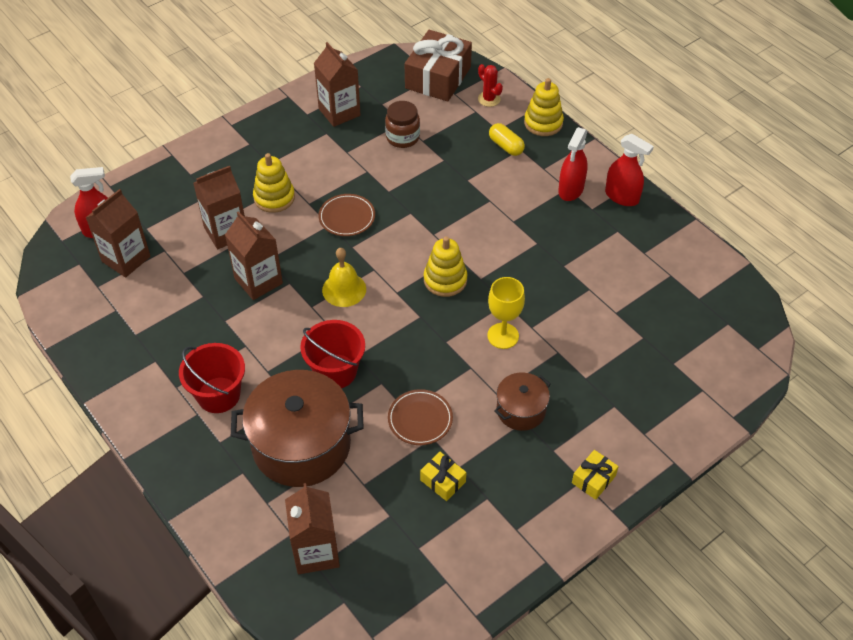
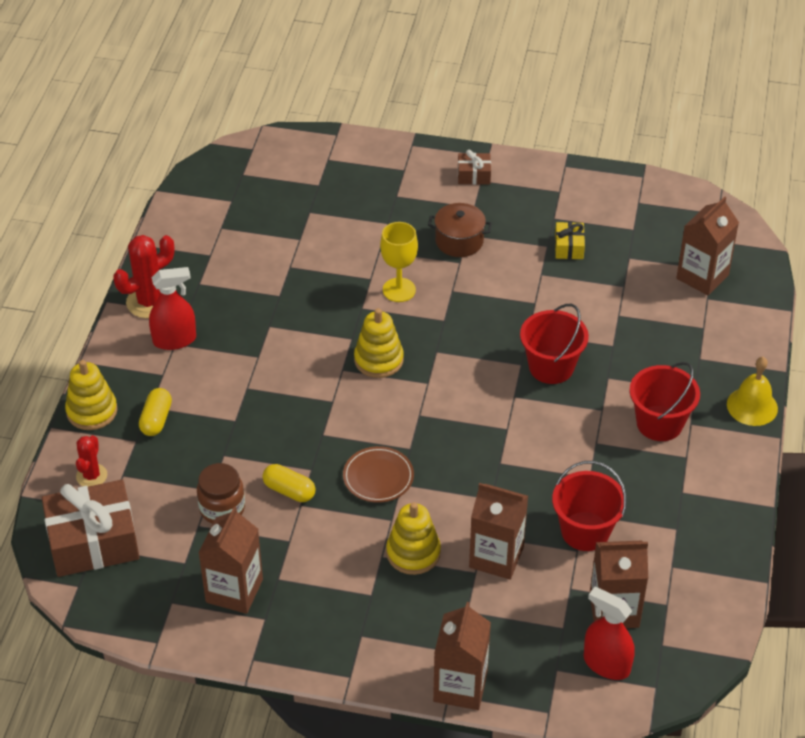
camera: 130 degrees left, 5 degrees down
brown carton [225,211,283,300] -> brown carton moved to [433,602,491,710]
brown pot [231,370,364,487] -> none
yellow bell [322,248,366,307] -> yellow bell moved to [727,357,778,426]
brown plate [388,389,453,445] -> none
yellow gift [572,450,619,500] -> brown gift [458,150,491,185]
red spray bottle [605,134,654,206] -> red cactus [113,235,174,318]
none -> yellow capsule [262,464,316,502]
none -> red bucket [552,461,627,551]

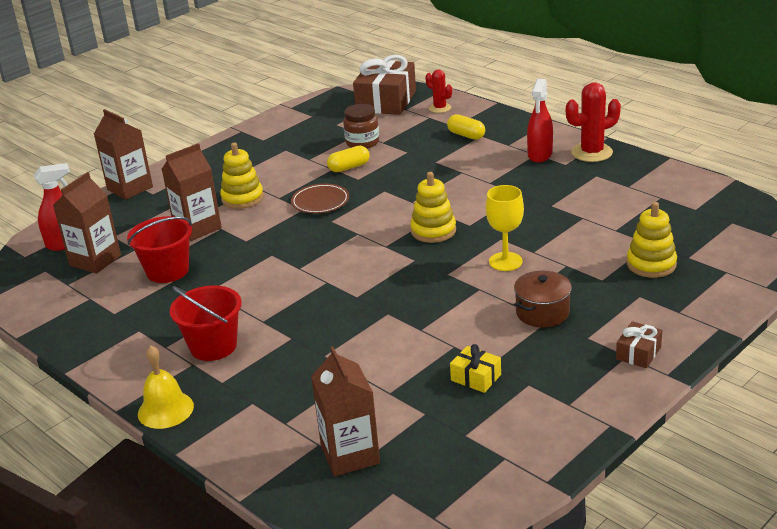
camera: 125 degrees right, 15 degrees down
yellow stacking toy [65,360,117,430] -> yellow stacking toy moved to [627,202,677,278]
red cactus [113,235,174,318] -> red cactus turned 75 degrees clockwise [566,82,621,162]
brown carton [198,506,263,614] -> none
red bucket [520,304,589,384] -> none

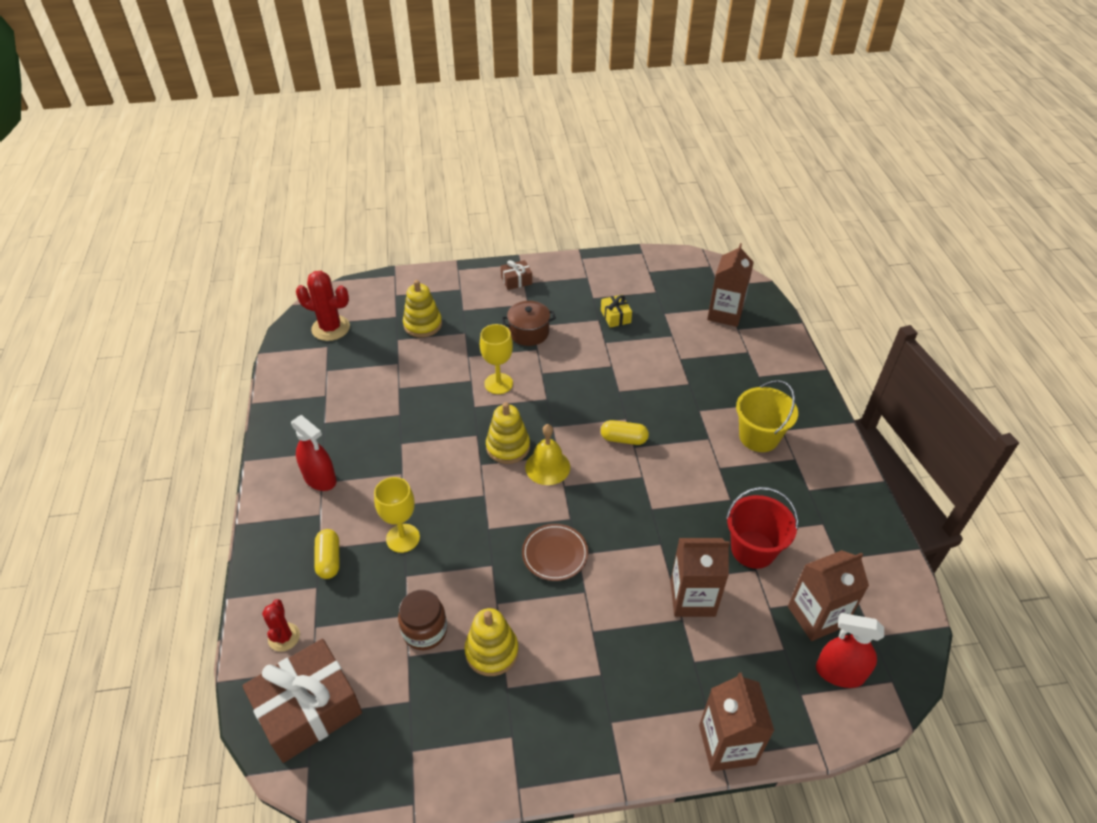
camera: 145 degrees left, 15 degrees up
yellow bell [138,345,194,429] -> yellow bell moved to [525,424,570,485]
red bucket [170,285,242,361] -> yellow bucket [736,380,798,452]
yellow stacking toy [220,142,264,209] -> yellow stacking toy moved to [464,608,518,676]
yellow capsule [327,146,370,172] -> yellow capsule moved to [601,420,649,445]
red spray bottle [527,79,553,163] -> red spray bottle turned 75 degrees clockwise [291,415,337,491]
red cactus [566,82,621,162] -> red cactus moved to [296,271,350,341]
none -> yellow goblet [374,477,420,553]

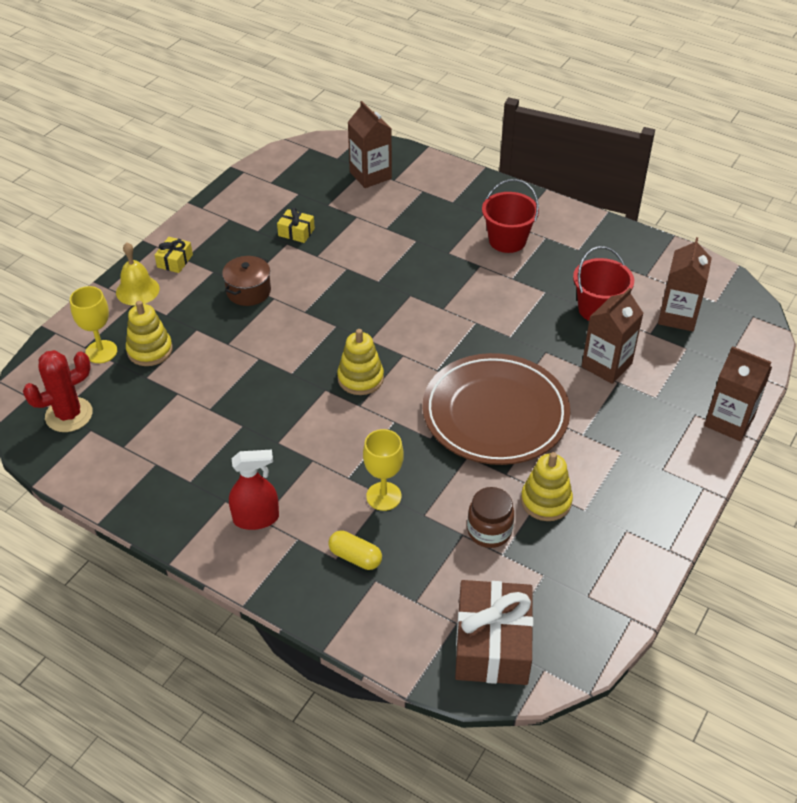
camera: 50 degrees left, 0 degrees up
red cactus [262,599,300,652] -> none
yellow goblet [480,324,513,394] -> yellow goblet moved to [70,286,117,363]
brown gift [501,260,532,290] -> yellow gift [155,237,193,273]
brown plate [522,524,588,581] -> brown plate [423,353,570,465], size x2.27
yellow bell [525,424,570,485] -> yellow bell moved to [116,242,160,306]
yellow capsule [601,420,649,445] -> none
yellow bucket [736,380,798,452] -> red bucket [482,179,539,253]
red spray bottle [816,613,884,688] -> none

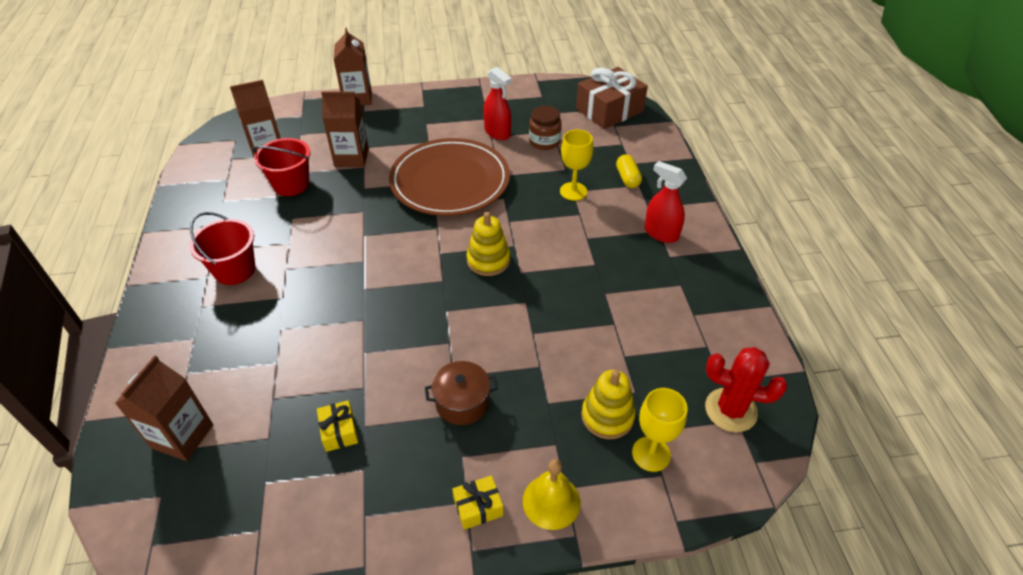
camera: 130 degrees left, 0 degrees up
yellow stacking toy [521,452,573,521] -> red spray bottle [483,67,512,140]

